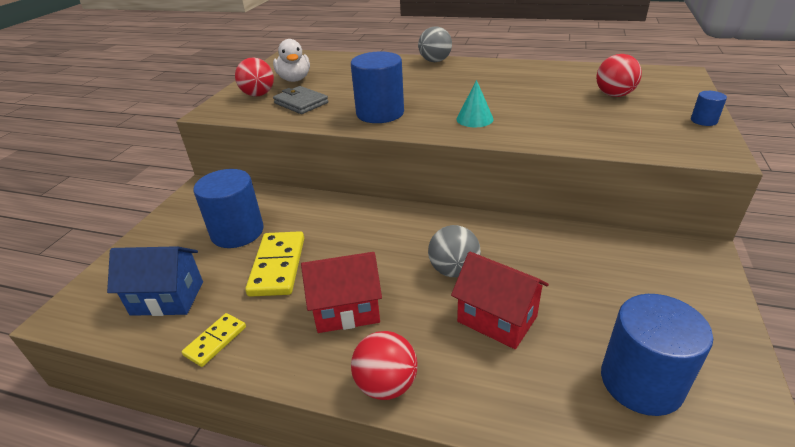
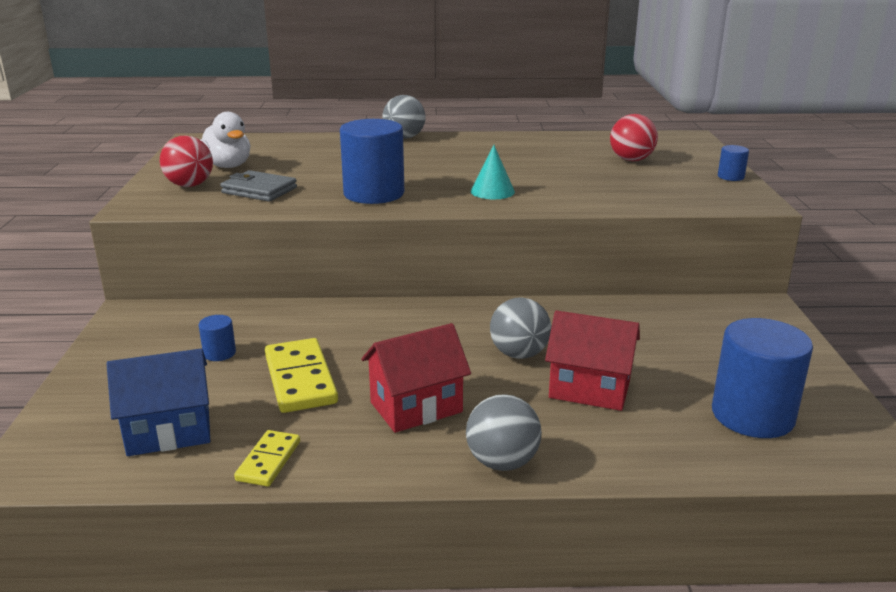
camera: 20 degrees left, 10 degrees down
blue cylinder [193,169,264,248] -> blue cylinder [199,315,236,361], size x0.45
red ball [351,331,418,400] -> grey ball [466,394,542,471]

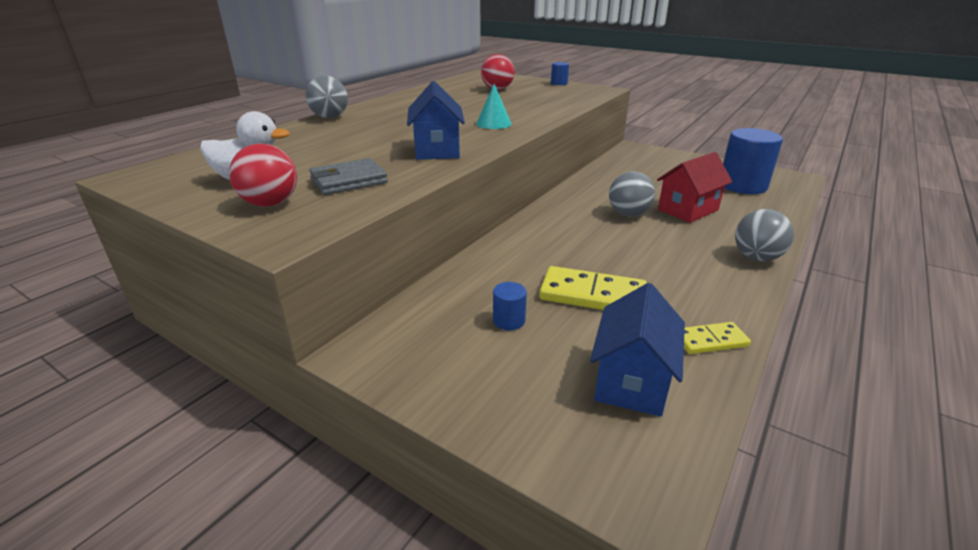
camera: 55 degrees left, 5 degrees up
yellow domino [234,430,300,487] -> yellow domino turned 60 degrees counterclockwise [684,322,751,354]
blue cylinder [340,119,404,204] -> blue house [407,81,465,160]
red house [361,323,471,433] -> none

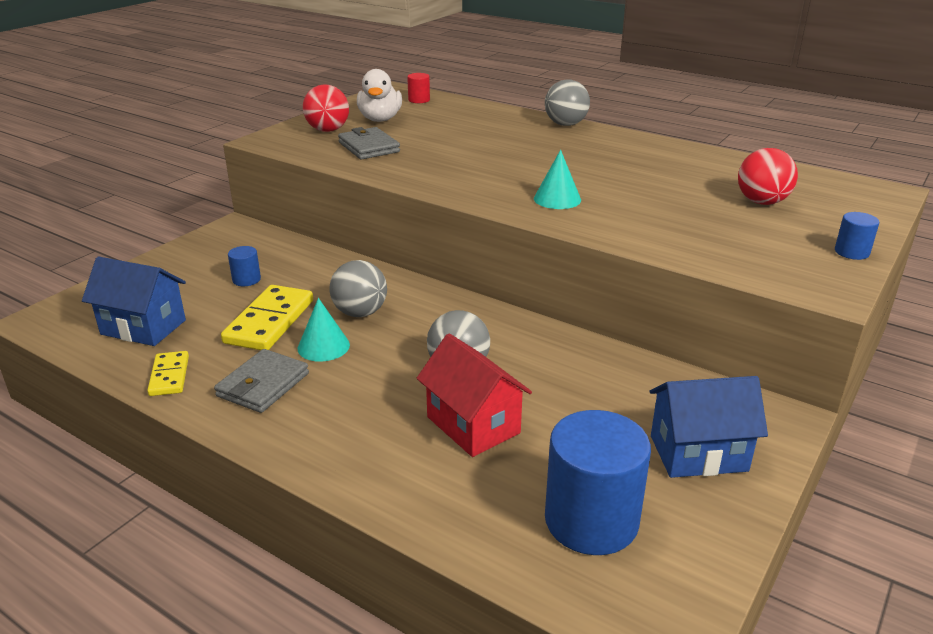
camera: 90 degrees right, 0 degrees up
blue house [407,81,465,160] -> blue house moved to [650,376,768,478]
grey ball [735,209,794,261] -> grey ball moved to [330,260,387,317]
none -> grey wallet [214,349,309,413]
none -> turquoise cone [298,298,350,362]
none -> red cylinder [407,73,430,103]

